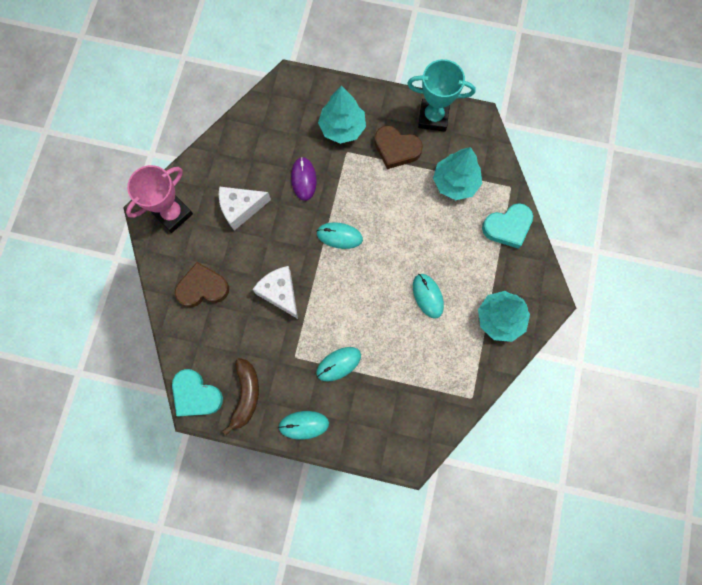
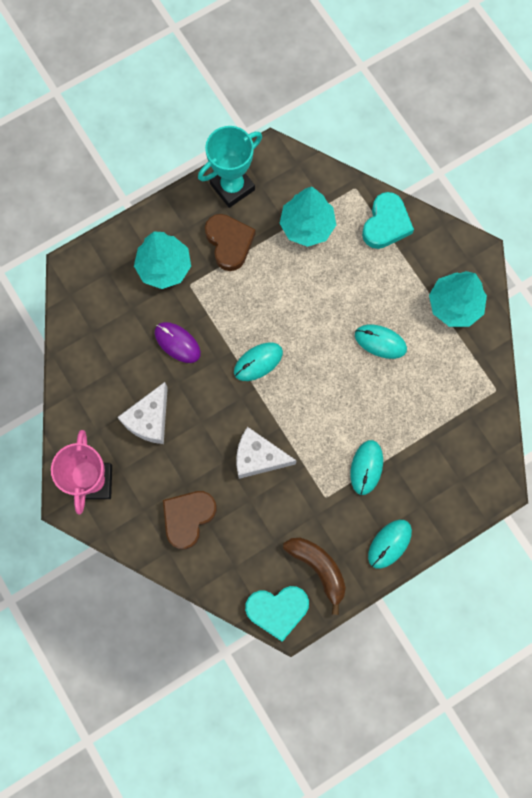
camera: 45 degrees left, 0 degrees up
brown heart [374,125,423,169] -> brown heart turned 90 degrees counterclockwise [205,214,256,271]

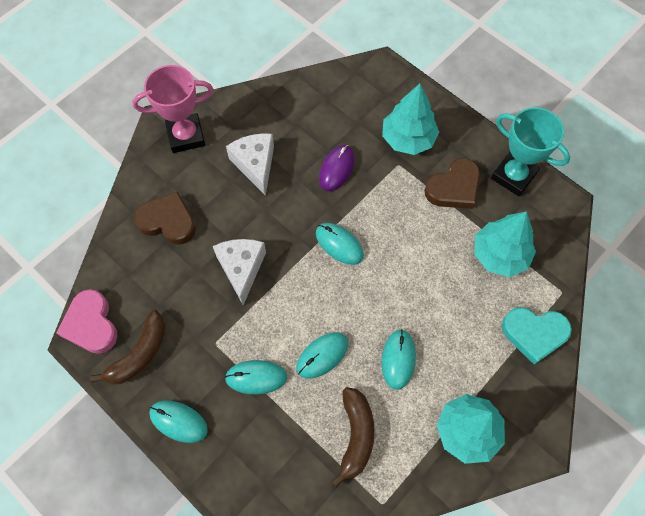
camera: 75 degrees right, 10 degrees down
white cheese [117,382,168,444] -> white cheese turned 60 degrees clockwise [226,133,274,196]
turquoise heart [245,586,309,642] -> pink heart [57,289,118,354]
none -> turquoise mouse [297,332,348,379]
none -> brown banana [331,387,375,488]

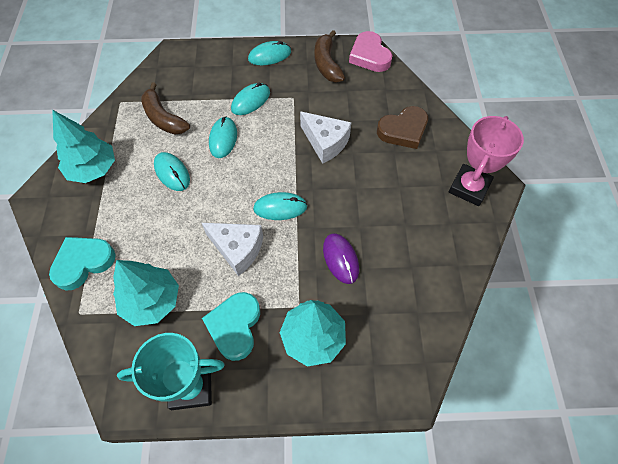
camera: 135 degrees right, 5 degrees down
pink heart [57,289,118,354] -> pink heart turned 135 degrees counterclockwise [349,31,393,72]
white cheese [226,133,274,196] -> white cheese moved to [202,223,263,276]
brown heart [424,158,480,209] -> turquoise heart [202,292,260,361]

